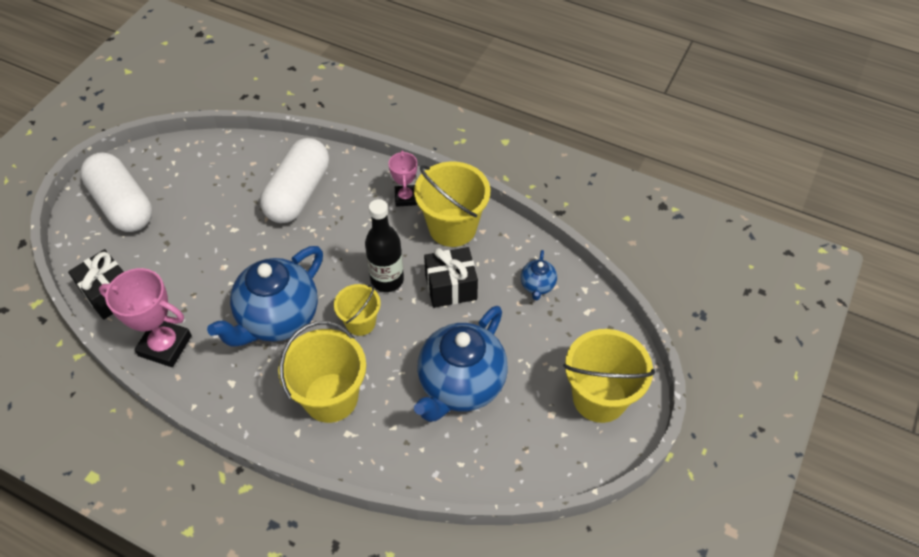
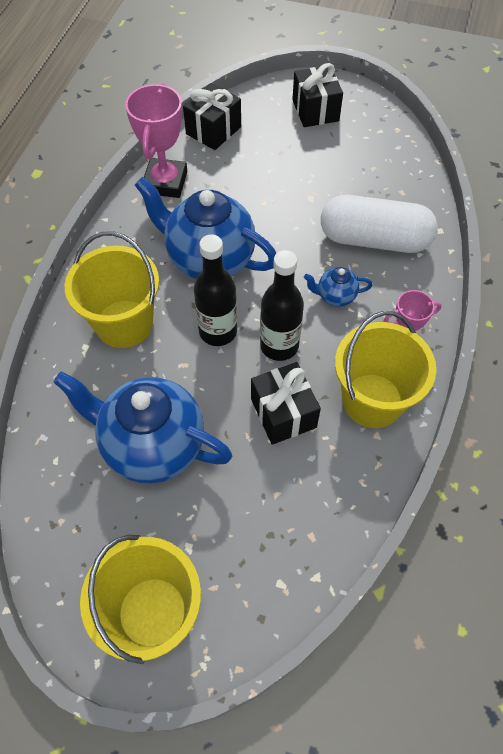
camera: 80 degrees right, 5 degrees up
white capsule [80,152,152,232] -> black gift [292,63,343,127]
yellow bucket [334,284,381,336] -> black bottle [194,234,237,346]
blue teapot [521,250,557,300] -> blue teapot moved to [304,267,373,307]

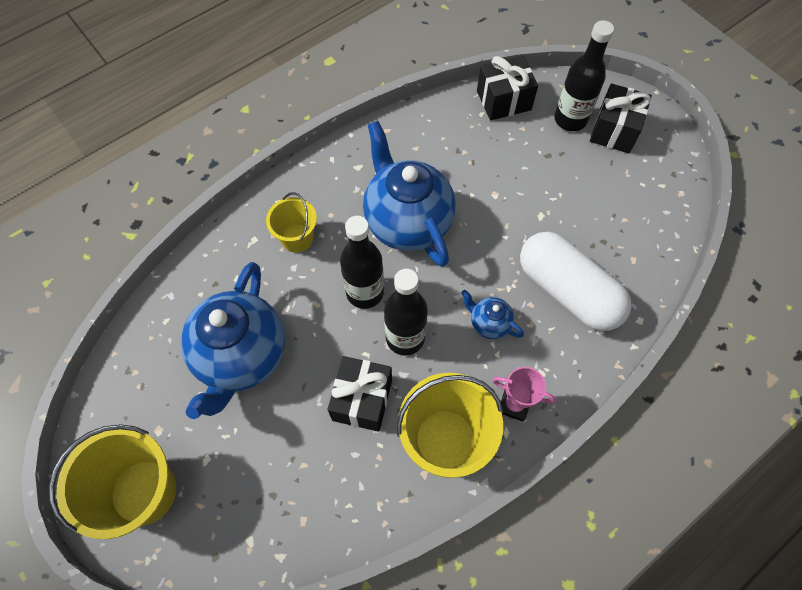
camera: 35 degrees right, 5 degrees up
blue teapot [53,371,232,484] -> blue teapot turned 135 degrees counterclockwise [181,262,285,419]
yellow bucket [65,231,159,348] -> yellow bucket [266,192,317,253], size x0.58
pink trophy [125,83,187,198] -> none
none -> black bottle [554,20,614,131]

